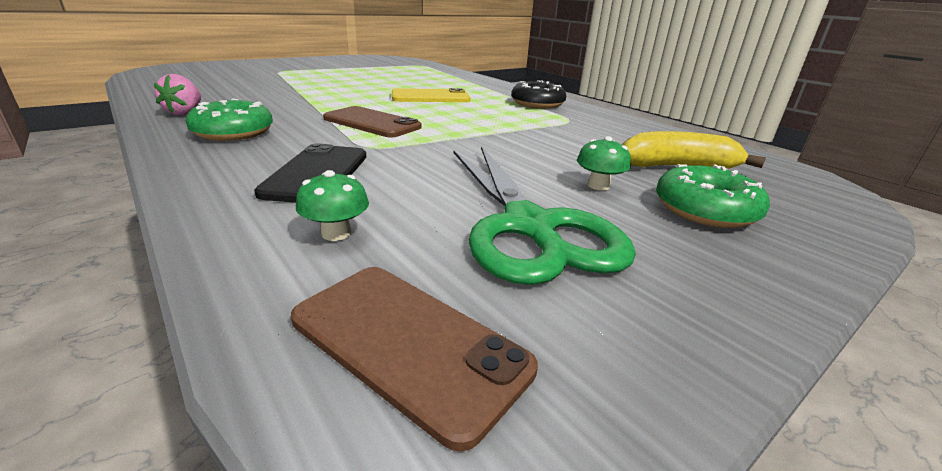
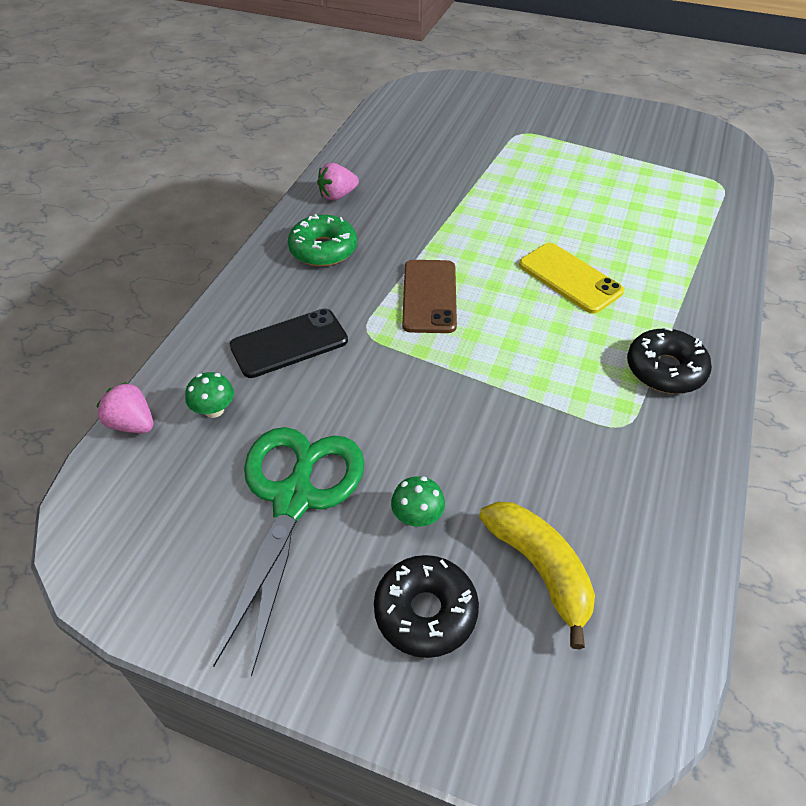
camera: 60 degrees right, 20 degrees up
brown phone [291,267,538,451] -> none
green scissors [454,146,636,285] -> green scissors turned 150 degrees clockwise [213,427,364,676]
green donut [656,164,770,228] -> black donut [374,555,479,658]
none -> pink strawberry [97,382,153,433]

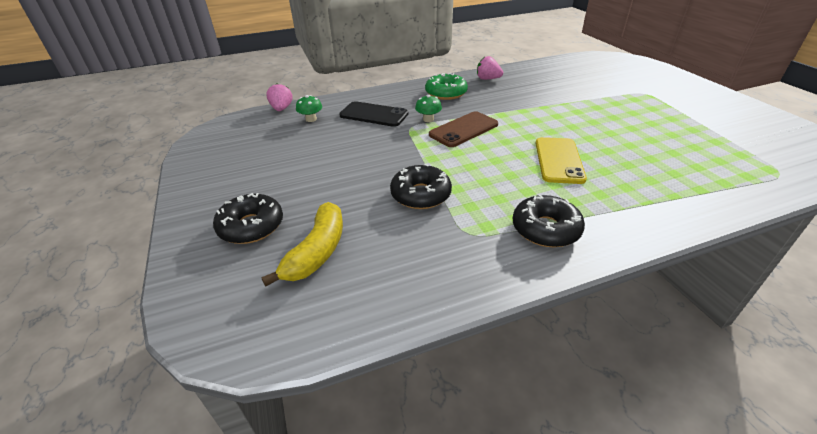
camera: 50 degrees right, 10 degrees down
green scissors [213,427,364,676] -> none
green mushroom [391,476,445,527] -> green mushroom moved to [415,95,442,122]
none -> black donut [390,164,452,209]

